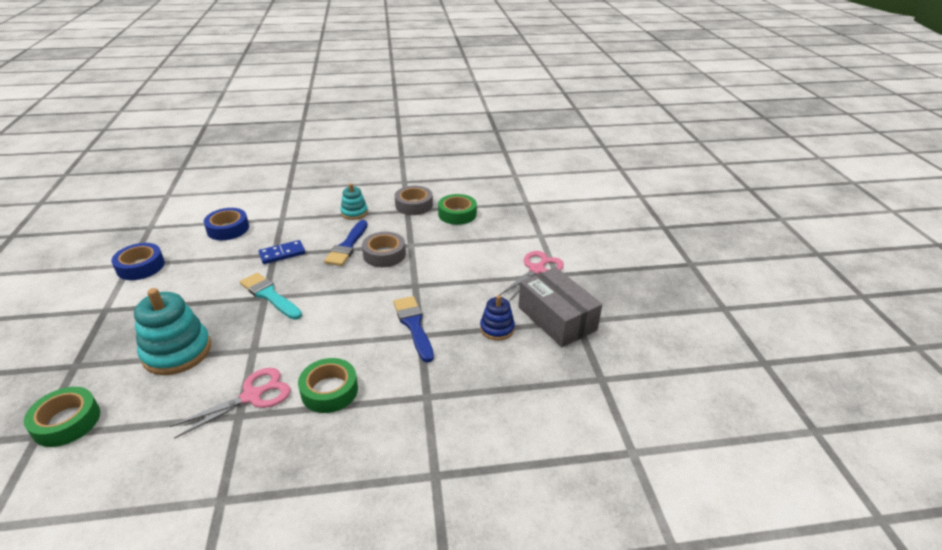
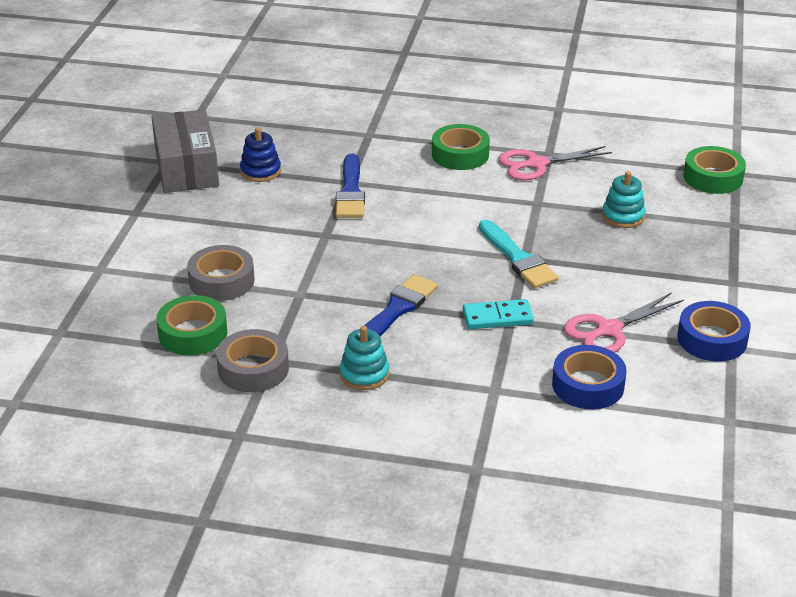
camera: 160 degrees left, 0 degrees up
turquoise stacking toy [134,288,211,375] -> turquoise stacking toy [602,171,646,228], size x0.56
blue domino [258,240,305,264] -> turquoise domino [463,299,534,329]
grey tape [362,232,406,267] -> grey tape moved to [187,245,255,301]
pink scissors [500,251,564,301] -> pink scissors moved to [564,292,684,353]

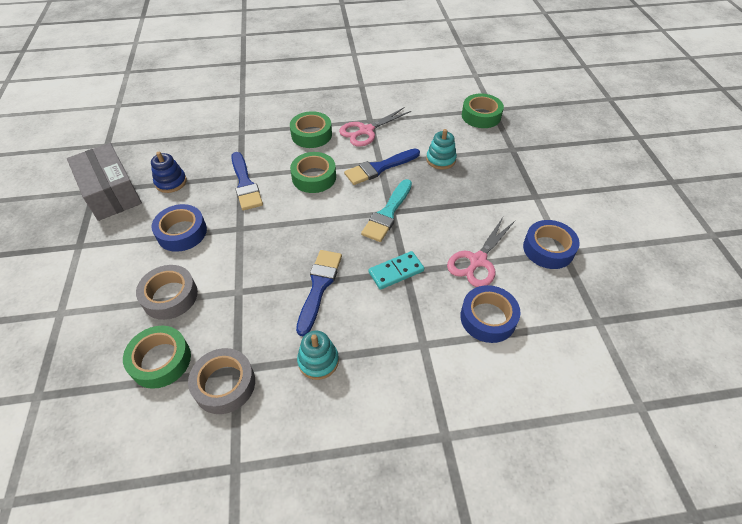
camera: 20 degrees left, 15 degrees up
turquoise brush [479,220,559,288] -> turquoise brush turned 75 degrees clockwise [361,179,412,242]
none -> blue tape [151,204,207,252]
none -> green tape [290,152,336,193]
none -> blue brush [344,149,420,185]

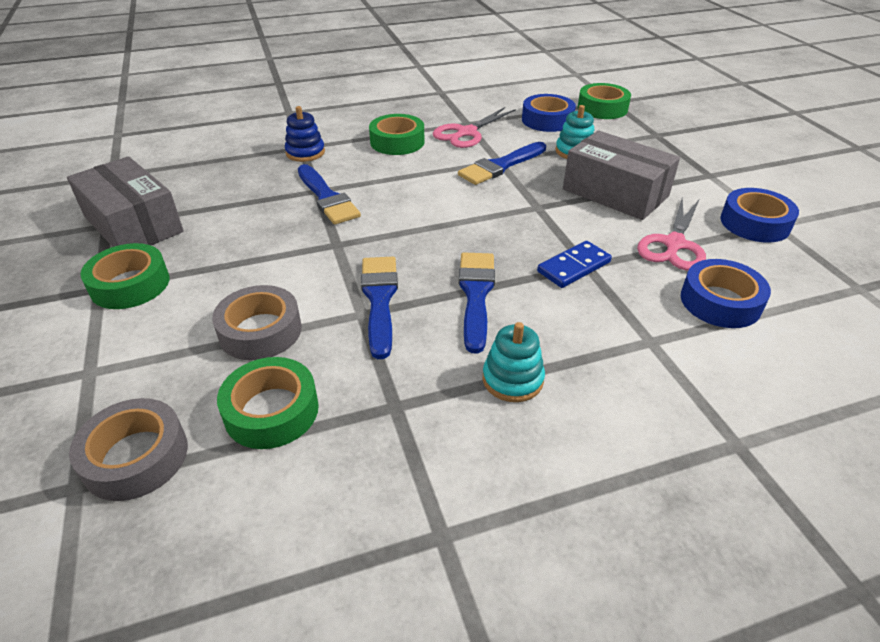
camera: 10 degrees left, 10 degrees down
blue stacking toy [151,152,187,193] -> blue stacking toy moved to [285,106,325,162]
blue tape [151,204,207,252] -> blue tape moved to [522,94,576,132]
grey tape [188,348,255,414] -> grey tape moved to [69,398,188,501]
green tape [290,152,336,193] -> green tape moved to [80,243,169,309]
turquoise brush [361,179,412,242] -> none
turquoise domino [368,251,424,290] -> blue domino [537,241,612,288]
none -> blue brush [361,257,398,359]
none -> grey box [563,131,680,220]

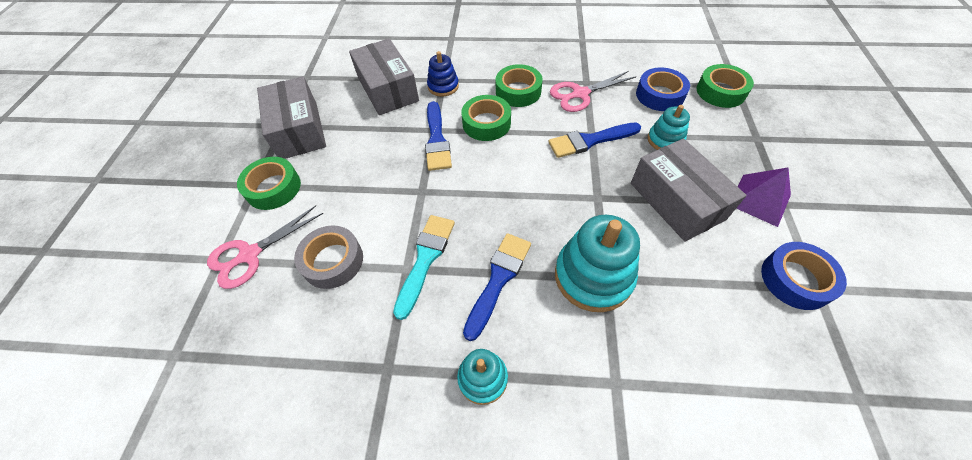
camera: 25 degrees right, 15 degrees up
grey tape [69,398,188,501] -> none
green tape [217,357,319,449] -> green tape moved to [461,95,511,141]
blue brush [361,257,398,359] -> turquoise brush [393,215,455,320]
blue domino [537,241,612,288] -> turquoise stacking toy [555,215,640,312]
pink scissors [637,199,706,271] -> pink scissors moved to [207,205,323,289]
blue tape [681,259,771,328] -> none
none -> grey box [349,38,419,115]
none -> purple pyramid [736,168,791,227]

